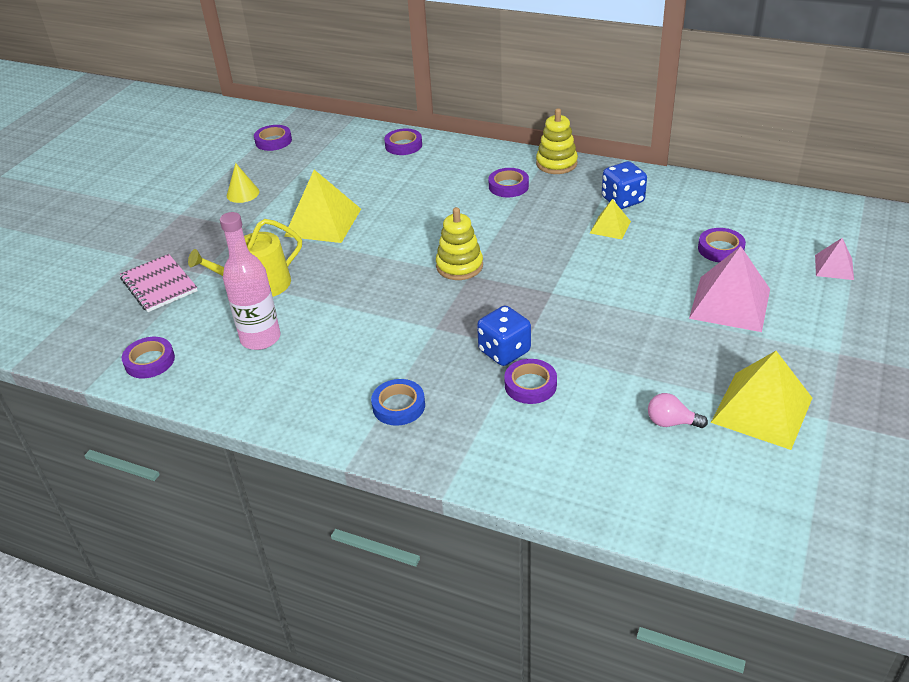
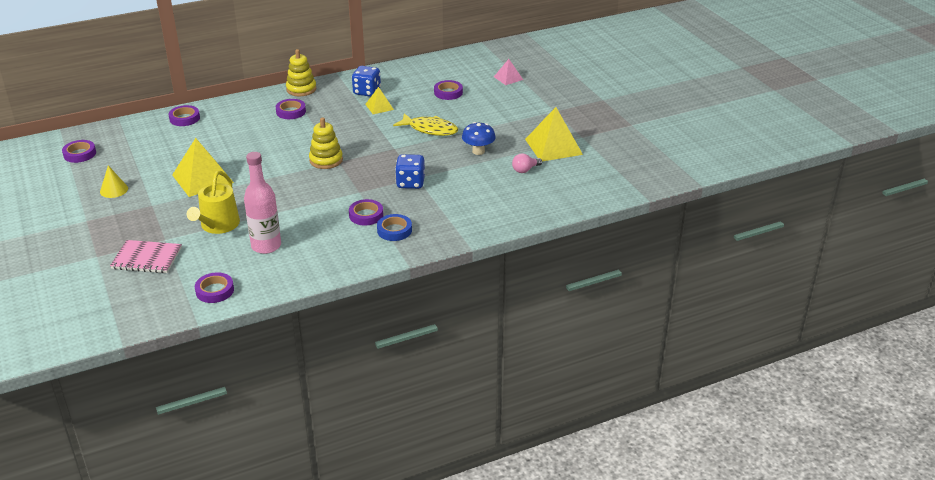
camera: 50 degrees left, 5 degrees down
purple tape [504,359,557,404] -> purple tape moved to [349,199,383,225]
pink pyramid [689,246,770,332] -> none
none -> yellow fish [393,113,458,136]
none -> blue mushroom [462,122,496,155]

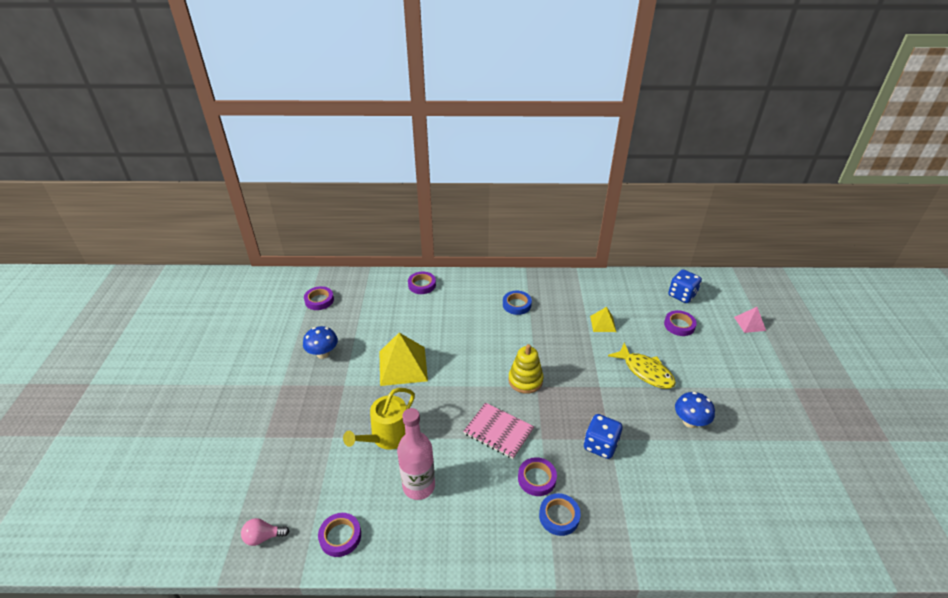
camera: 25 degrees right, 5 degrees up
yellow cone [100,165,128,198] -> blue mushroom [303,326,338,359]
pink notebook [110,240,182,273] -> pink notebook moved to [463,402,534,459]
purple tape [276,99,306,119] -> blue tape [503,291,532,315]
yellow stacking toy [286,49,316,96] -> none
blue dice [352,66,381,97] -> blue dice moved to [668,270,702,303]
pink light bulb [512,153,542,173] -> pink light bulb moved to [241,518,290,546]
yellow pyramid [525,107,583,161] -> none

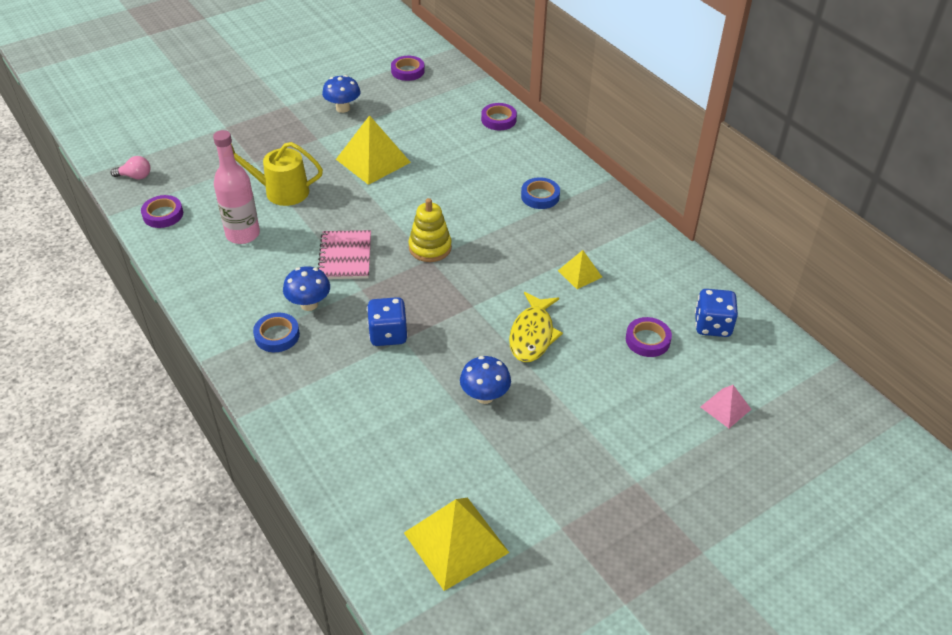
camera: 55 degrees right, 5 degrees up
pink light bulb [241,518,290,546] -> pink light bulb turned 135 degrees clockwise [110,156,151,180]
purple tape [518,457,557,496] -> blue mushroom [283,266,330,311]
none -> yellow pyramid [404,498,509,591]

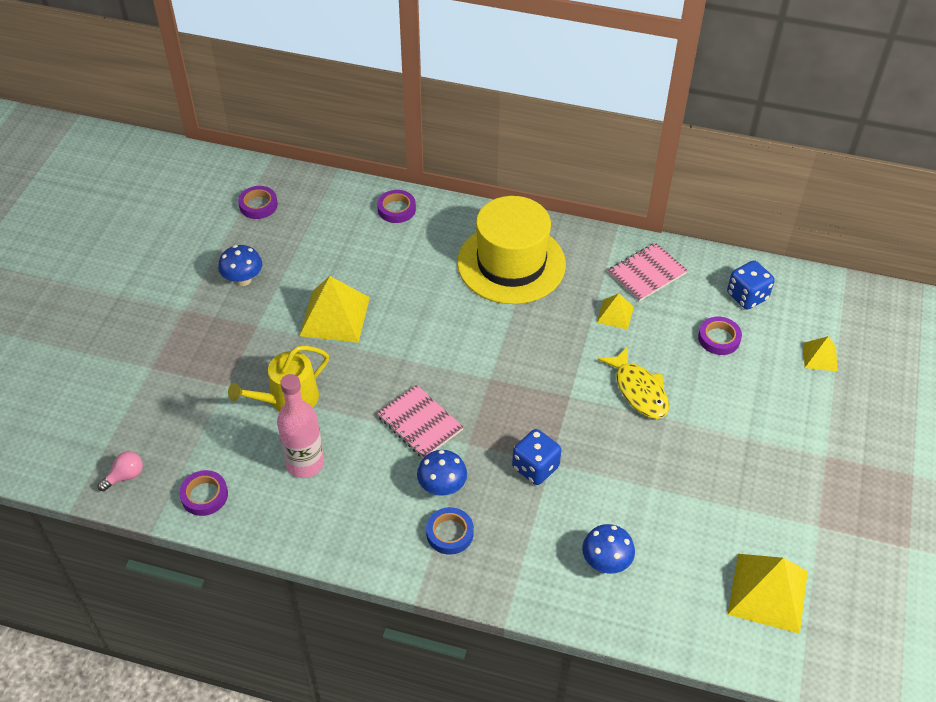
camera: 40 degrees left, 5 degrees up
yellow stacking toy [409,198,452,262] -> none
blue mushroom [460,356,511,404] -> blue mushroom moved to [582,524,635,574]
blue tape [521,177,560,209] -> yellow hat [457,196,566,304]
pink pyramid [701,385,752,428] -> yellow pyramid [803,336,838,372]
none -> pink notebook [608,243,688,301]

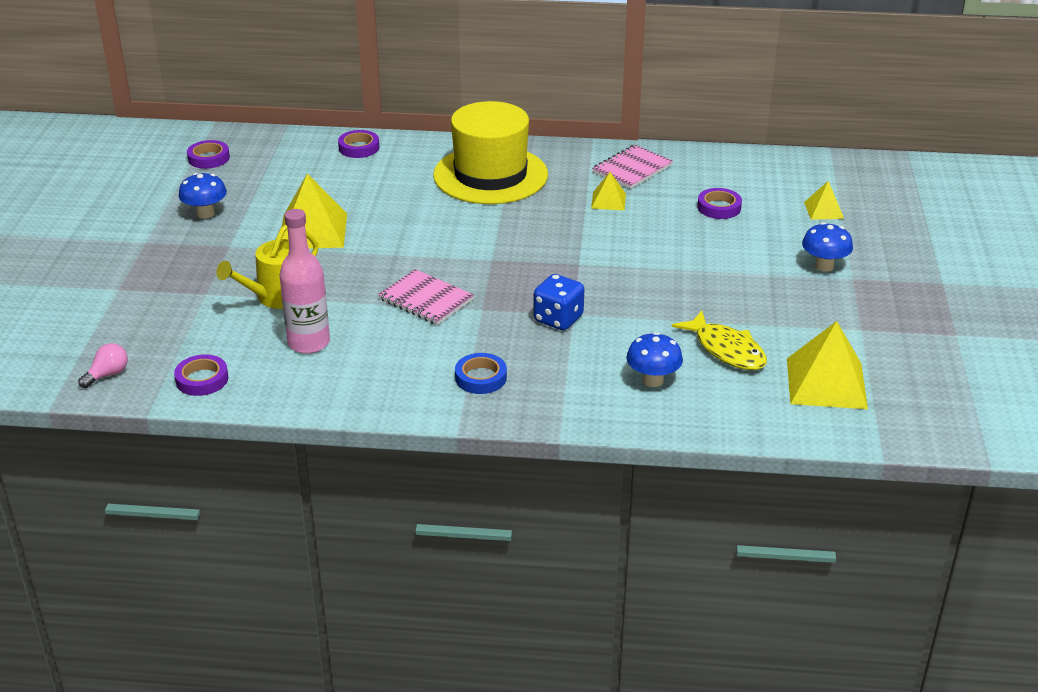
camera: 10 degrees left, 15 degrees down
blue mushroom [417,450,467,496] -> blue mushroom moved to [802,222,853,272]
yellow fish [598,347,669,419] -> yellow fish moved to [672,311,767,370]
blue dice [727,260,775,310] -> none

